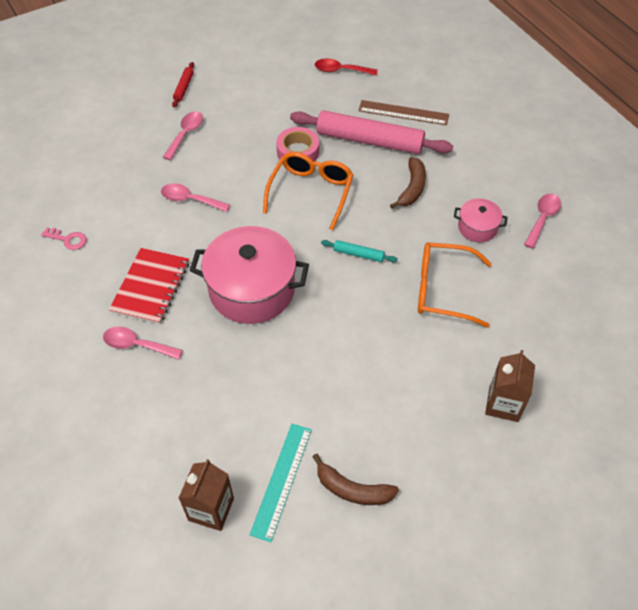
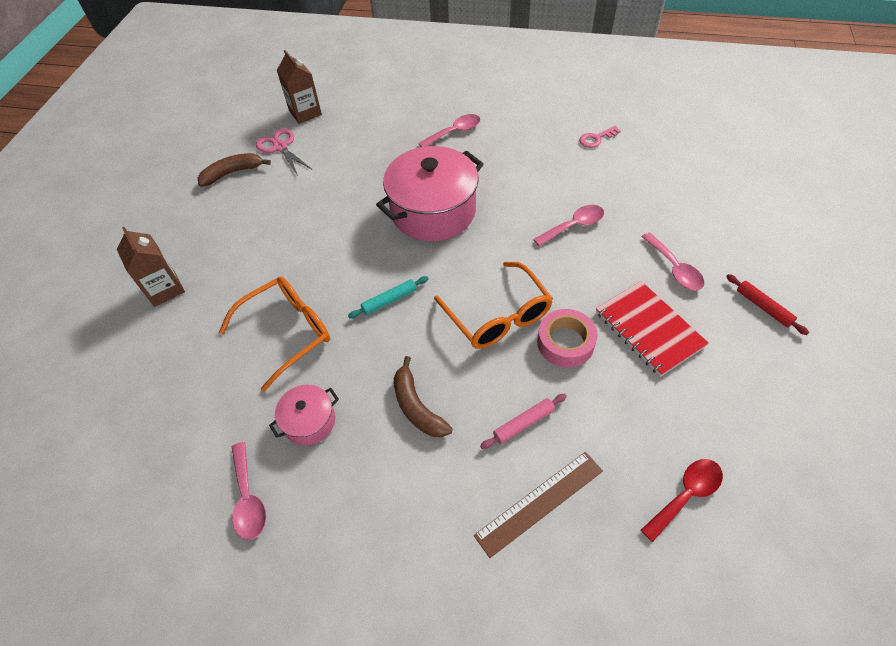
camera: 135 degrees right, 0 degrees up
red notebook [109,248,189,324] -> red notebook moved to [596,281,709,377]
turquoise ruler [250,424,312,542] -> pink scissors [256,128,312,176]
pink rolling pin [290,110,453,154] -> pink rolling pin [480,394,567,449], size x0.43

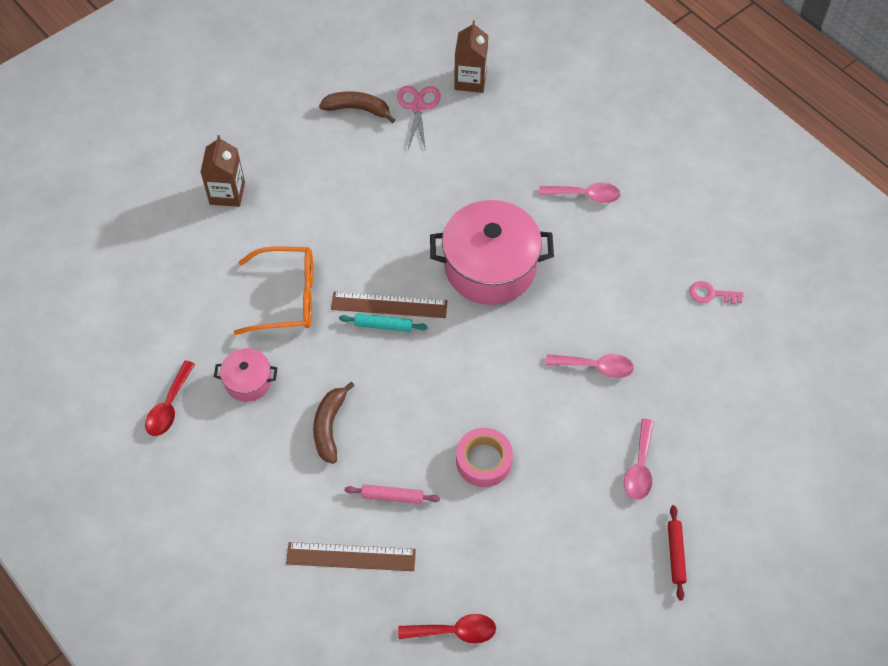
camera: 35 degrees right, 5 degrees up
pink spoon [232,442,266,540] -> red spoon [145,360,195,436]
orange glasses [434,262,553,349] -> none
red notebook [596,281,709,377] -> none
none -> brown ruler [331,292,448,318]

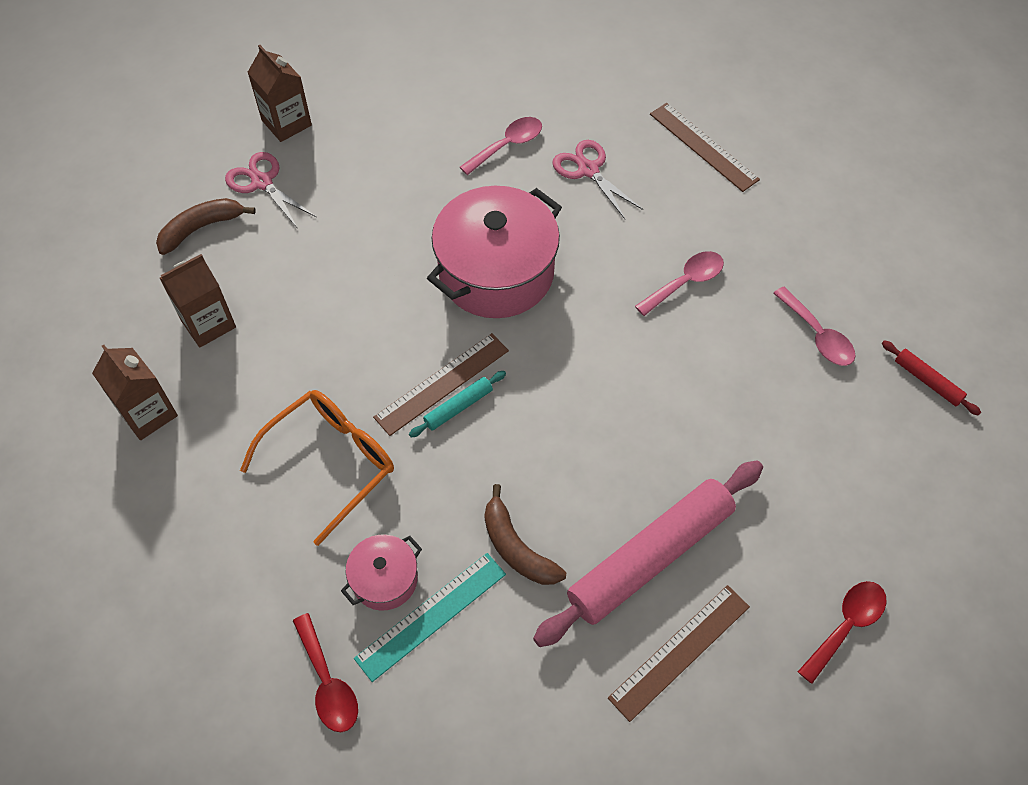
camera: 45 degrees left, 0 degrees up
pink rolling pin [345,484,440,504] -> pink rolling pin [533,460,763,647], size x2.34
pink tape [456,428,513,487] -> none
pink key [689,281,743,304] -> brown ruler [650,103,760,192]
none -> brown carton [160,254,236,348]
none -> turquoise ruler [354,553,506,682]
none -> pink scissors [553,140,643,219]

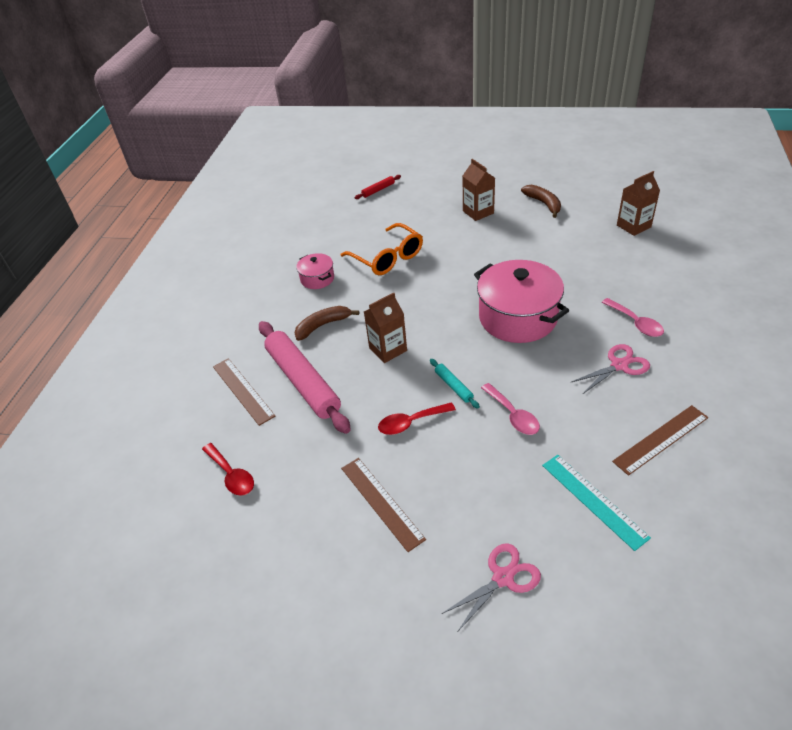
camera: 100 degrees right, 15 degrees down
brown carton [92,345,178,440] -> brown carton moved to [364,292,407,363]
pink scissors [225,152,316,229] -> pink scissors moved to [442,544,541,631]
red spoon [293,613,358,732] -> red spoon moved to [378,402,456,435]
turquoise ruler [354,553,506,682] -> turquoise ruler moved to [542,455,651,551]
brown ruler [373,333,509,436] -> brown ruler moved to [341,458,426,552]
turquoise rolling pin [409,371,506,437] -> turquoise rolling pin moved to [430,359,480,409]
pink spoon [773,287,855,366] -> none
red rolling pin [882,340,981,416] -> red rolling pin moved to [355,175,401,199]

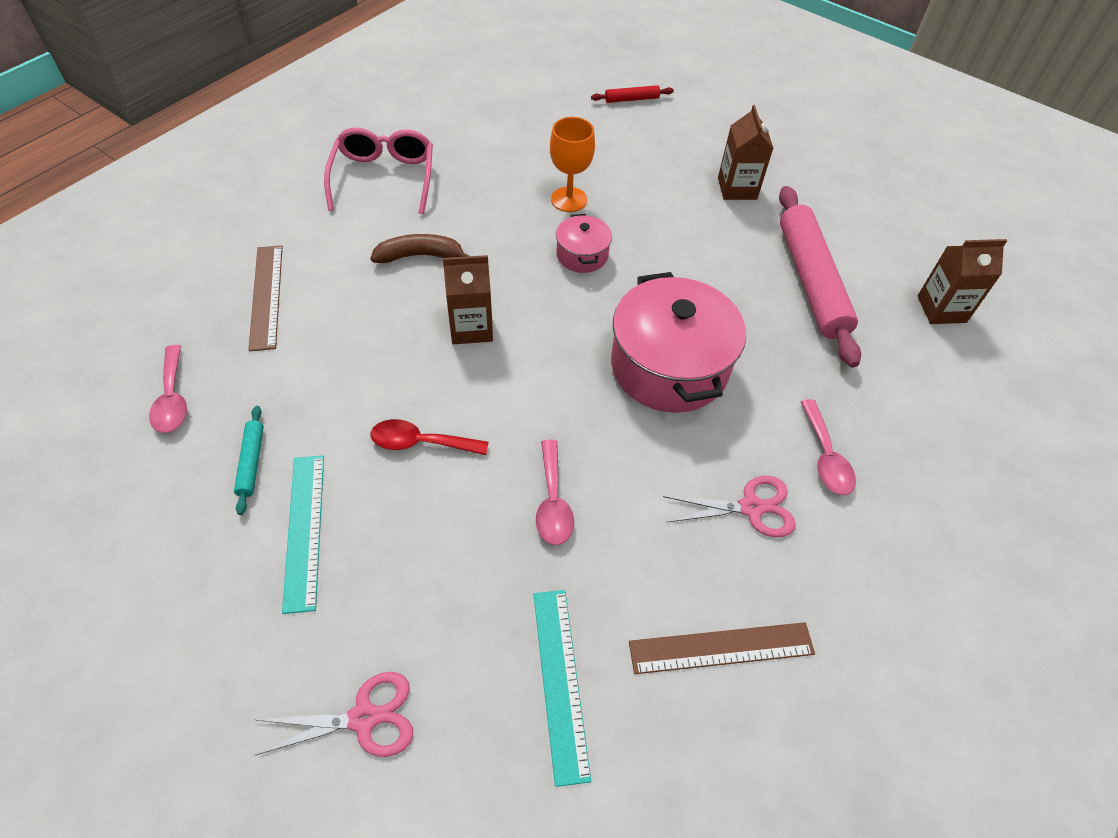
camera: 20 degrees right, 10 degrees up
red spoon [202,443,254,496] -> pink spoon [149,345,187,433]
pink rolling pin [259,321,351,434] -> pink rolling pin moved to [779,186,861,368]
pink pot [296,253,334,289] -> pink pot moved to [556,214,612,273]
orange glasses [341,223,423,275] -> orange goblet [550,117,595,212]
brown ruler [341,458,426,552] -> turquoise ruler [282,455,324,614]
turquoise rolling pin [430,359,480,409] -> turquoise rolling pin moved to [234,406,264,515]
brown banana [521,185,561,218] -> none
none -> pink glasses [324,128,433,214]

